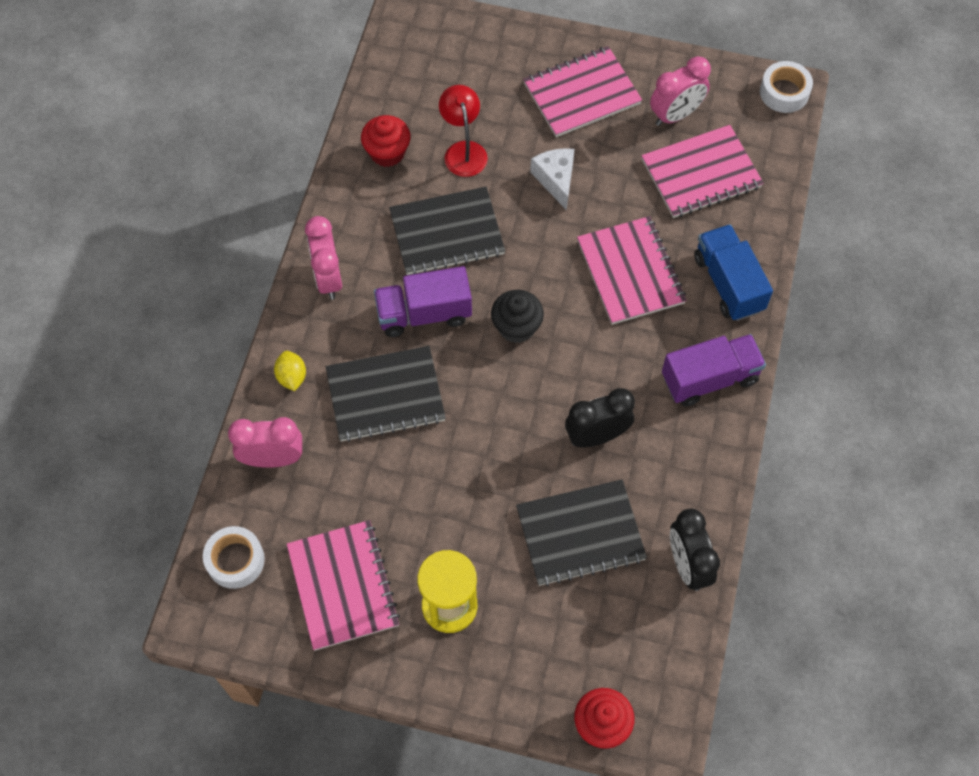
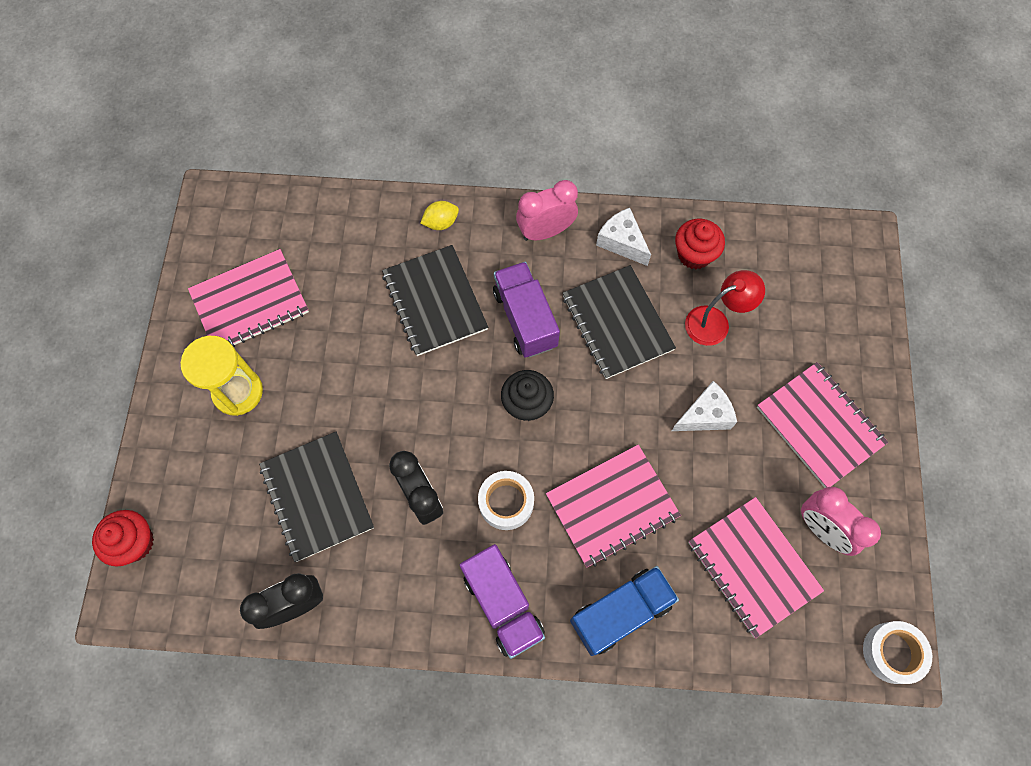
camera: 80 degrees right, 5 degrees up
white tape [203,526,265,589] -> white tape moved to [478,471,534,530]
pink clock [228,417,302,468] -> none
none -> white cheese [596,208,651,266]

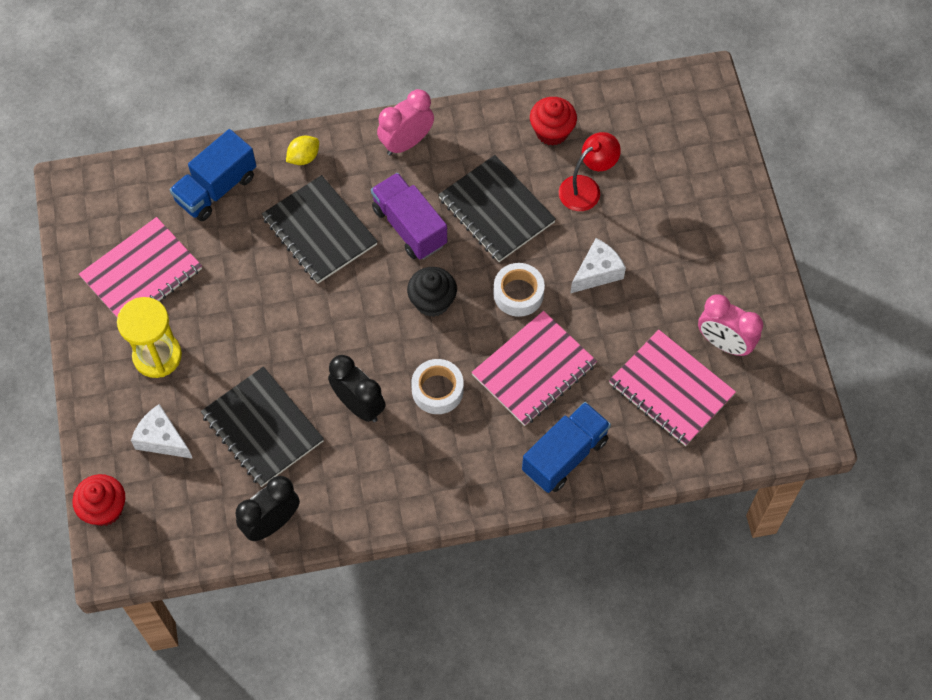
camera: 15 degrees left, 5 degrees down
purple truck [460,544,545,659] -> none
white cheese [596,208,651,266] -> white cheese moved to [131,404,193,459]
pink notebook [757,362,888,488] -> none
white tape [863,621,932,684] -> white tape moved to [493,263,545,317]
none -> blue truck [170,129,256,221]

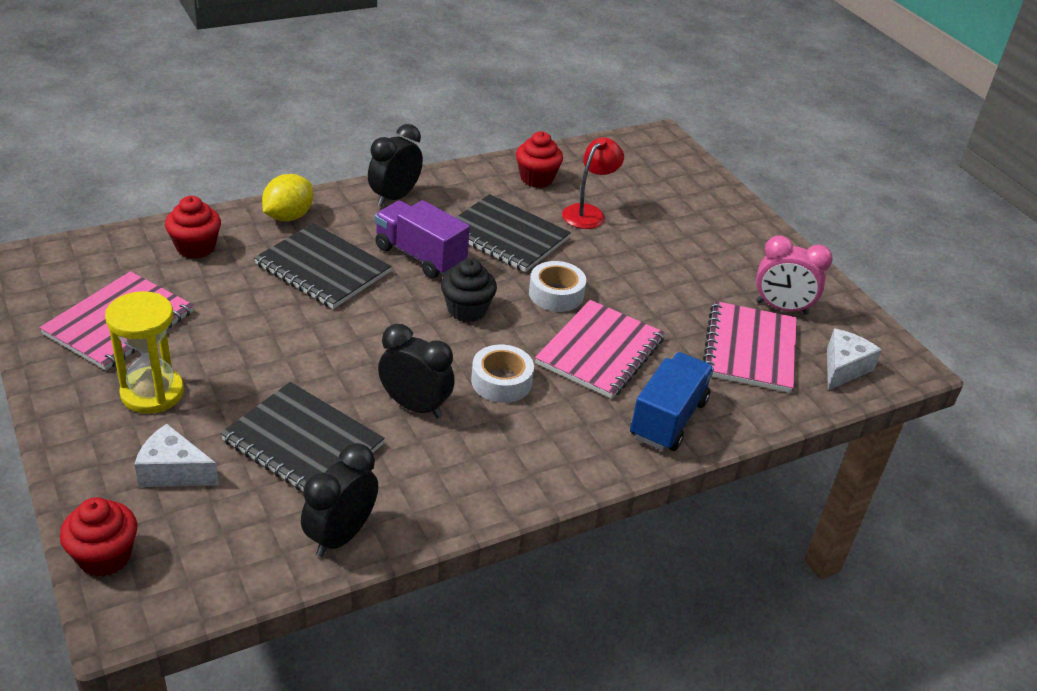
camera: 20 degrees left, 25 degrees down
blue truck [170,129,256,221] -> red cupcake [165,196,221,259]
yellow lemon [286,136,319,165] -> yellow lemon [262,174,313,221], size x1.51
pink clock [377,89,434,155] -> black clock [368,124,423,207]
white cheese [570,238,626,294] -> white cheese moved to [827,329,882,390]
pink notebook [609,330,736,446] -> pink notebook turned 75 degrees clockwise [703,301,797,393]

